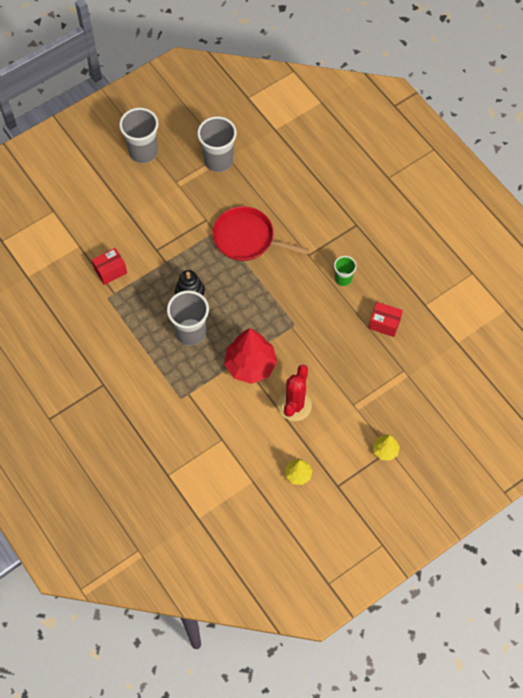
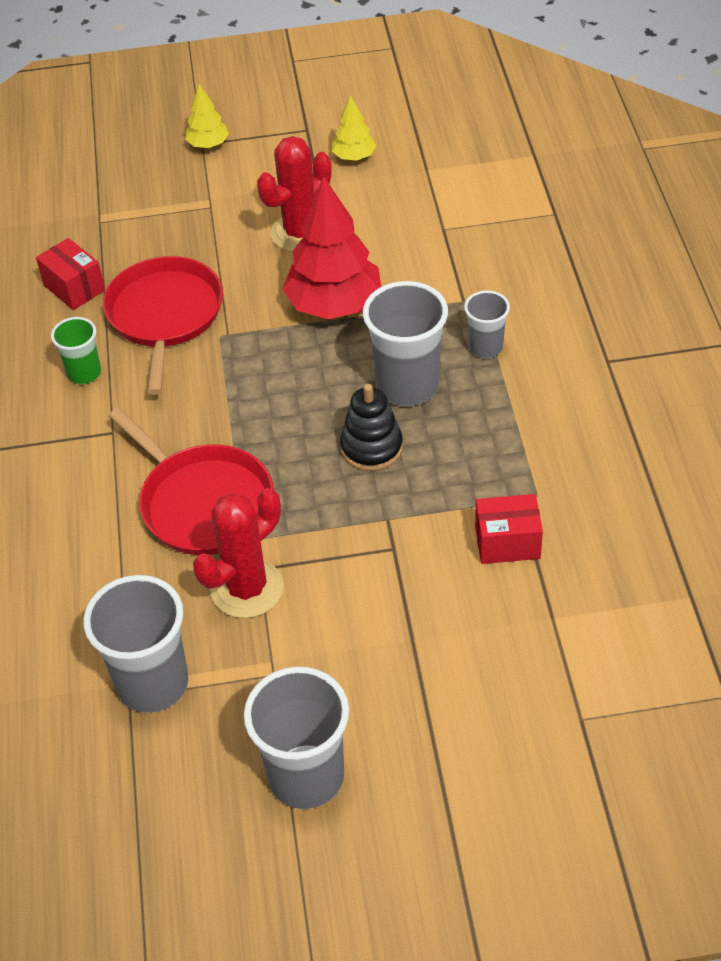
camera: 150 degrees left, 15 degrees down
none -> red pan [103,256,223,395]
none -> red cactus [193,488,284,618]
none -> grey cup [464,290,510,358]

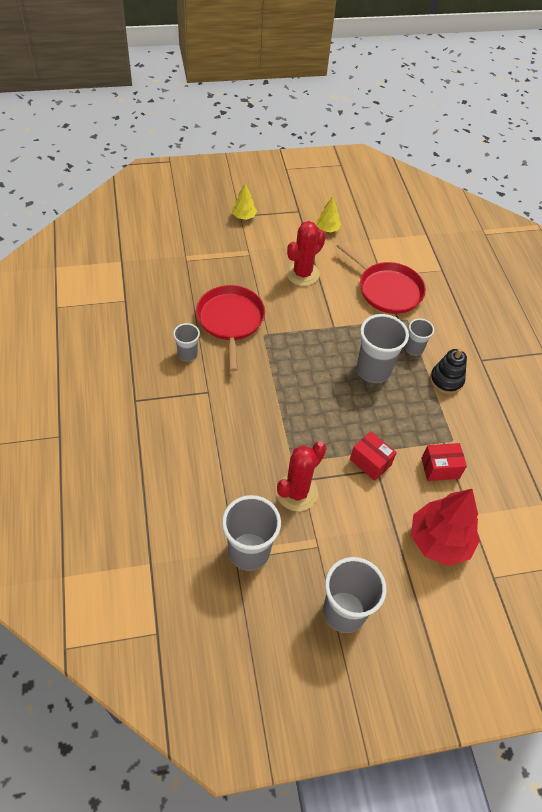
camera: 10 degrees left, 5 degrees up
red box [36,238,105,310] -> red box moved to [350,431,397,481]
green cup [51,317,101,384] -> grey cup [173,323,200,361]
red pan [109,408,274,555] -> red pan moved to [336,242,426,314]
red tree [282,177,381,320] -> red tree moved to [411,489,480,566]
black stacking toy [340,384,403,471] -> black stacking toy moved to [430,348,467,394]

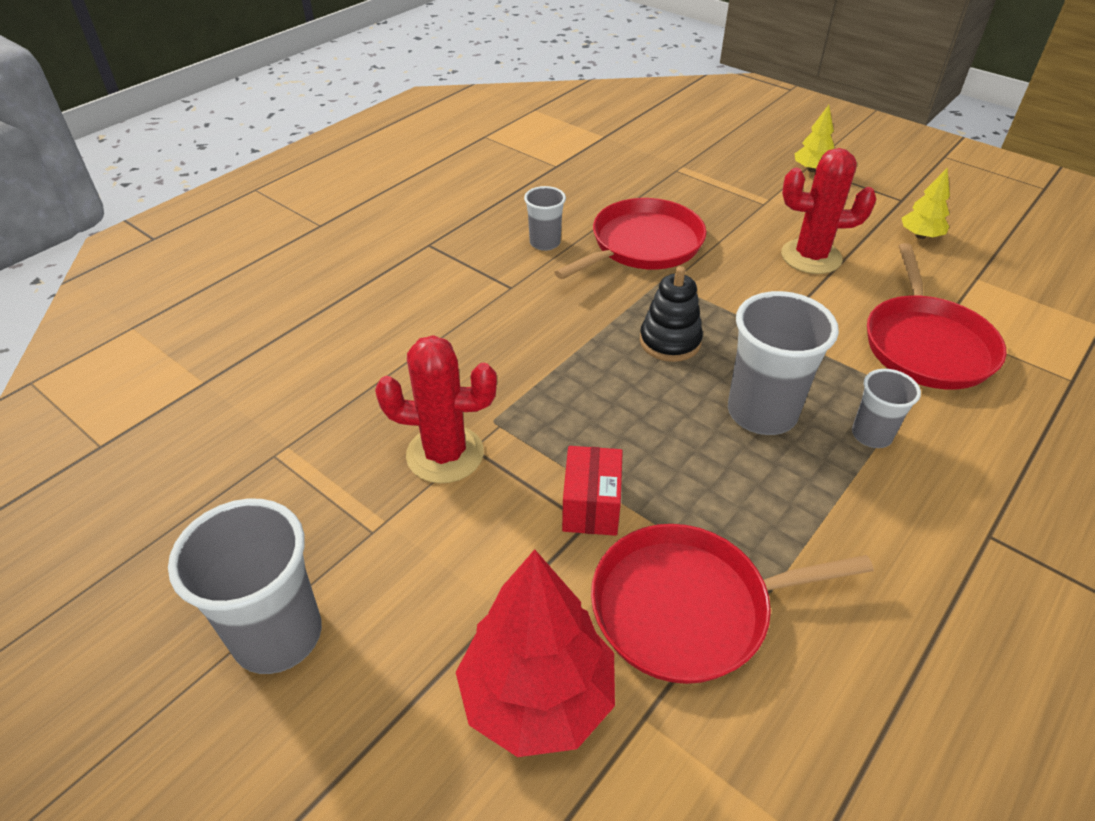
camera: 55 degrees right, 10 degrees down
grey cup [222,495,281,571] -> none
red box [422,443,467,481] -> red pan [591,524,874,684]
black stacking toy [430,348,467,394] -> black stacking toy moved to [640,266,703,362]

